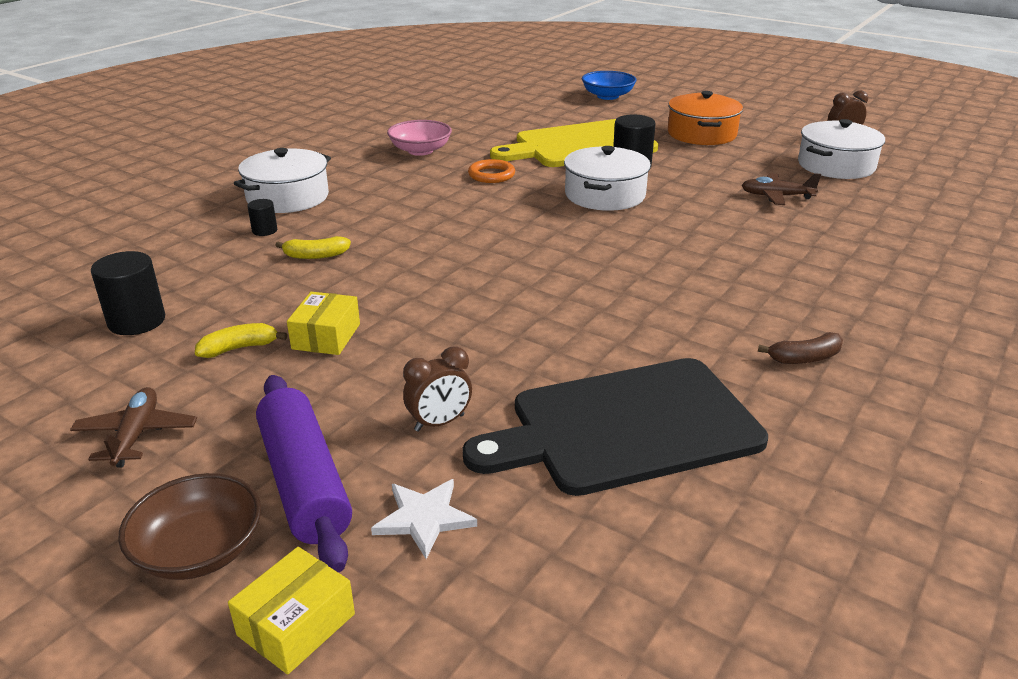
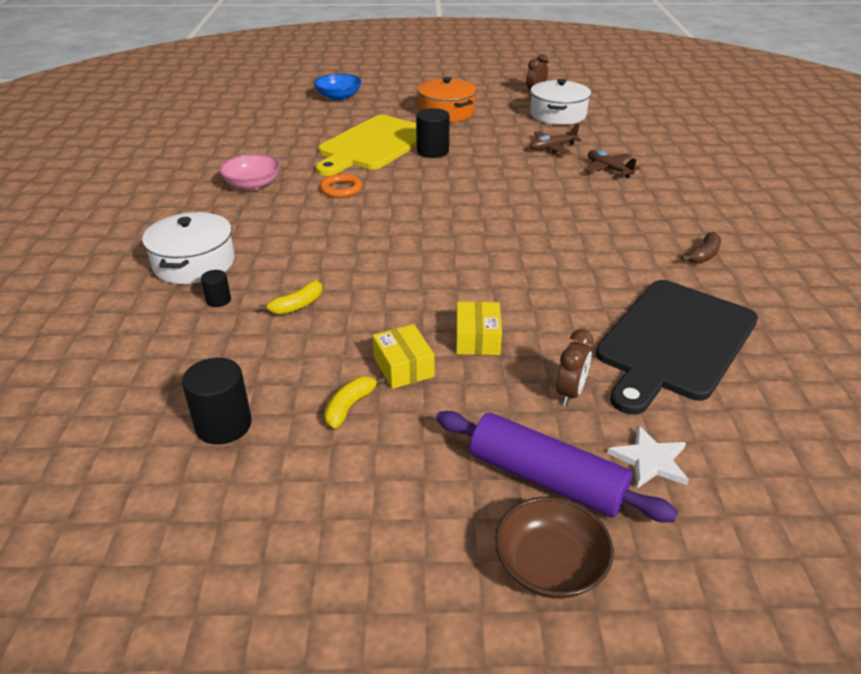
camera: 35 degrees left, 5 degrees up
brown plane [70,387,197,468] -> brown plane moved to [585,150,640,178]
yellow box [228,547,355,675] -> yellow box moved to [456,302,502,355]
white pot [564,146,651,211] -> none

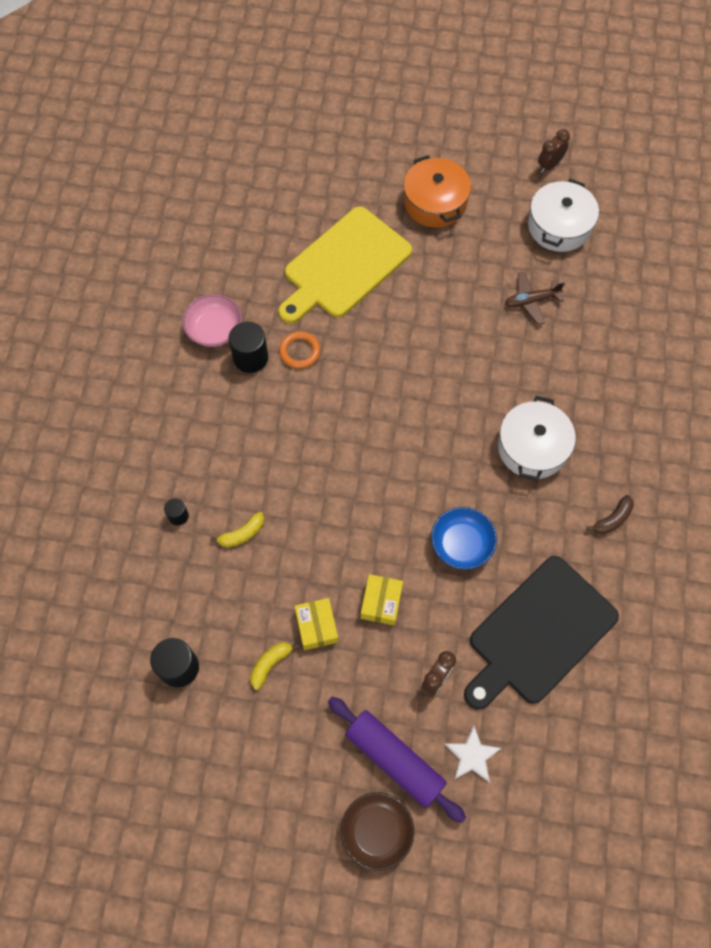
camera: 10 degrees right, 30 degrees up
white pot [142,212,235,284] -> white pot moved to [498,396,576,481]
blue bowl [314,73,362,101] -> blue bowl moved to [431,507,497,570]
black cylinder [416,108,450,158] -> black cylinder moved to [228,322,268,373]
brown plane [585,150,640,178] -> none

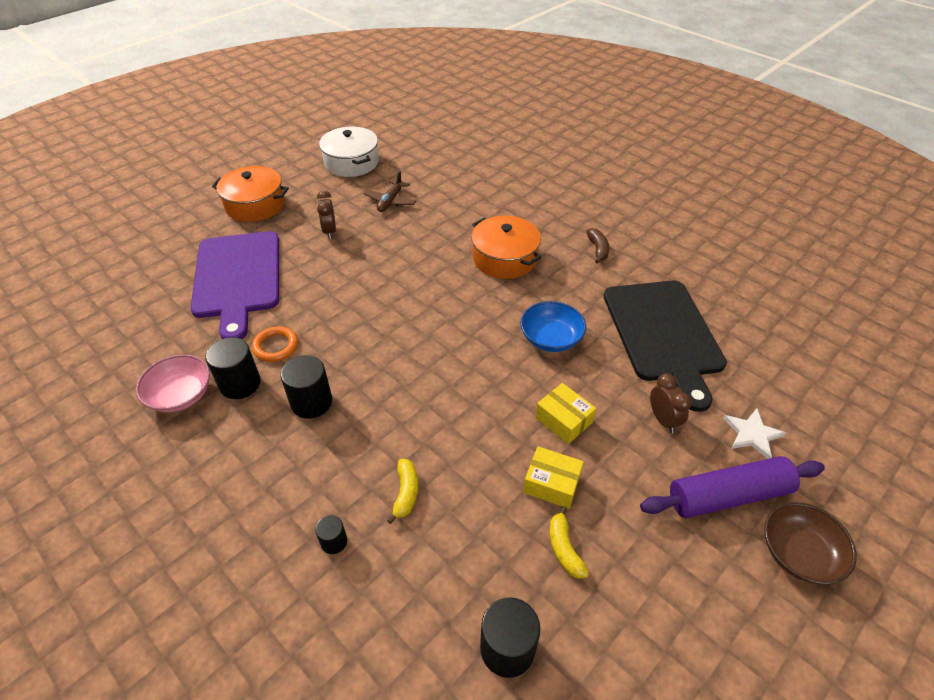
camera: 55 degrees left, 20 degrees down
yellow cutting board [278,207,412,324] -> purple cutting board [191,231,279,339]
white pot [498,396,576,481] -> orange pot [471,216,542,279]
brown clock [538,129,570,173] -> brown clock moved to [317,190,336,239]
none -> black cylinder [280,355,332,419]

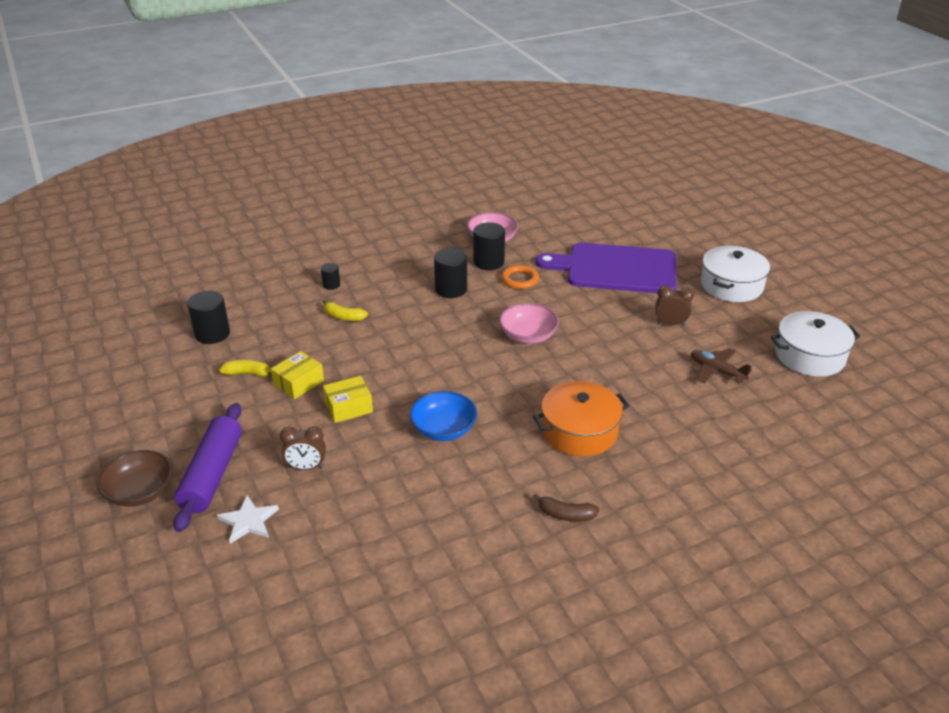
camera: 110 degrees right, 10 degrees down
orange pot [212,166,289,222] -> white pot [701,246,770,302]
black cutting board [603,280,727,412] -> none
none -> pink bowl [499,303,559,344]

